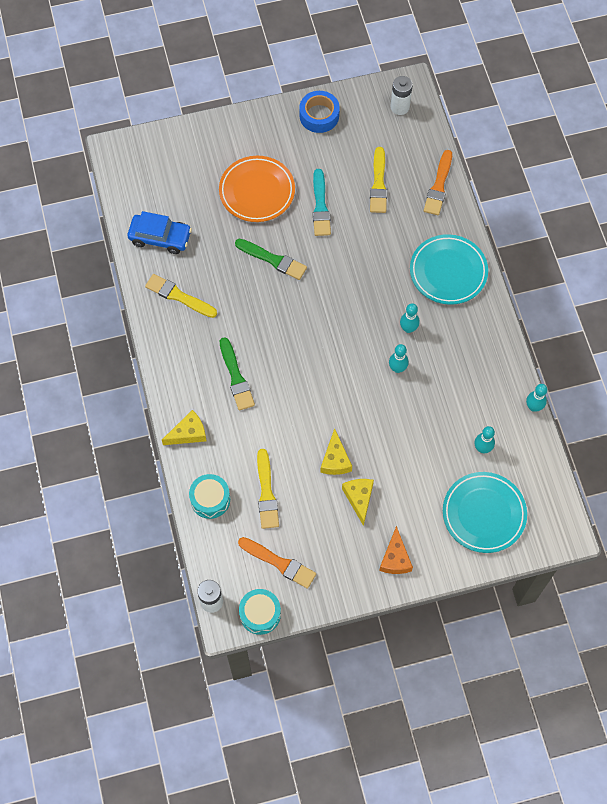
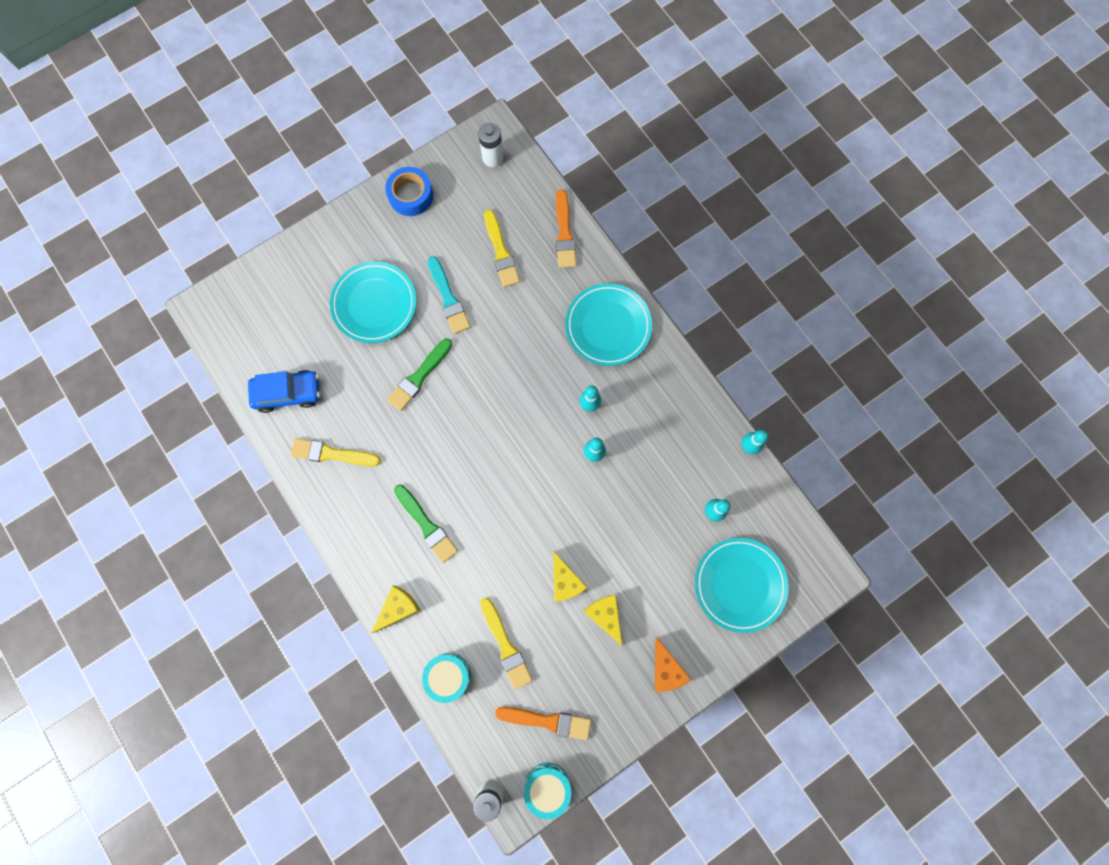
camera: 20 degrees left, 10 degrees up
orange plate [219,156,295,222] -> turquoise plate [330,261,417,343]
green brush [235,239,307,280] -> green brush turned 120 degrees clockwise [387,339,452,411]

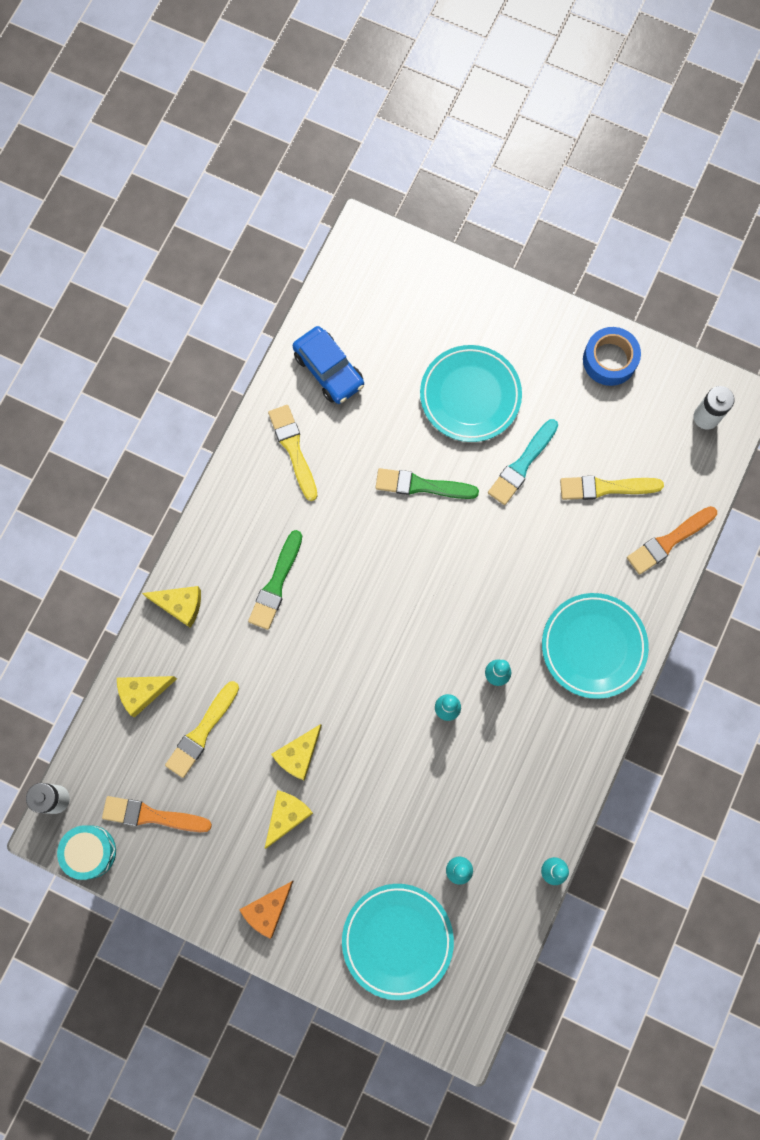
camera: 60 degrees right, 0 degrees up
turquoise drum [422,653,471,703] -> yellow cheese [117,676,177,718]
yellow brush [484,210,520,287] -> yellow brush turned 45 degrees clockwise [560,476,664,500]
orange brush [495,707,591,740] -> orange brush turned 120 degrees clockwise [102,796,212,832]

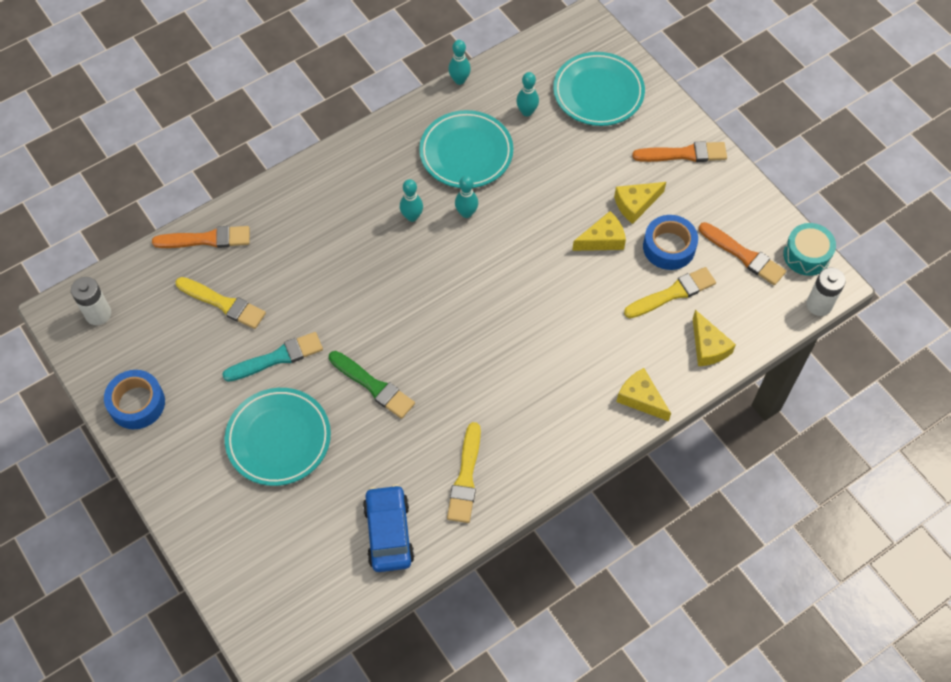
camera: 150 degrees left, 15 degrees down
yellow cheese [117,676,177,718] -> yellow cheese turned 60 degrees clockwise [693,310,736,366]
orange cheese [239,880,294,939] -> orange brush [632,141,727,162]
green brush [248,530,302,630] -> none
turquoise plate [542,593,649,699] -> turquoise plate moved to [419,110,513,188]
none -> blue tape [643,215,698,270]

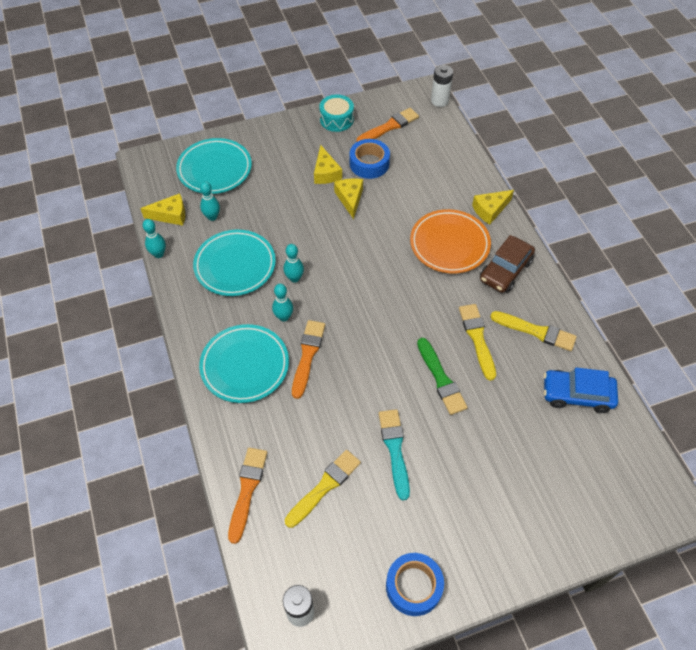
camera: 75 degrees left, 5 degrees down
turquoise plate [225,388,331,486] -> turquoise plate moved to [199,324,289,403]
green brush [329,351,415,419] -> green brush turned 105 degrees clockwise [417,338,468,415]
yellow brush [624,267,716,318] -> yellow brush moved to [459,304,496,381]
orange brush [632,141,727,162] -> orange brush moved to [292,320,325,399]
yellow cheese [693,310,736,366] -> yellow cheese moved to [140,193,185,226]
turquoise drum [783,223,836,276] -> turquoise drum moved to [319,95,354,132]
none -> orange plate [410,209,491,273]
none -> brown car [480,235,535,293]

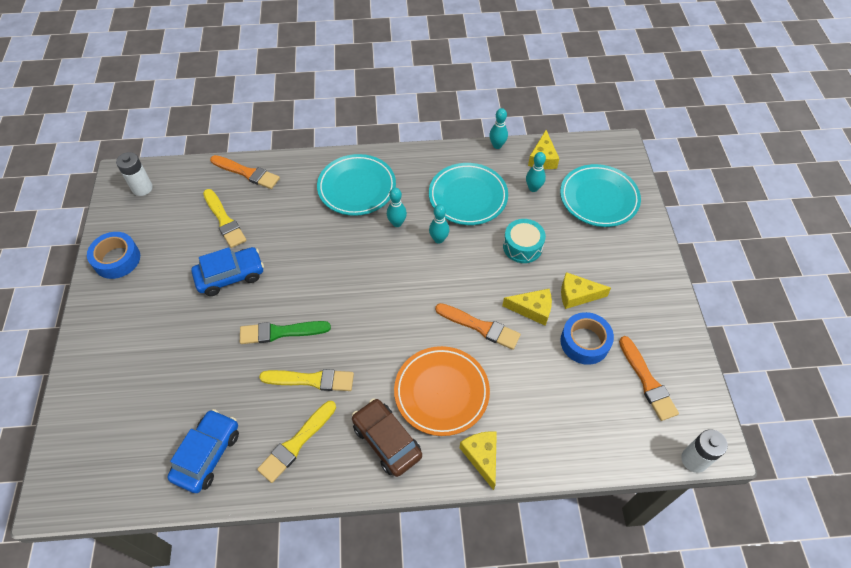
camera: 105 degrees right, 0 degrees up
orange brush [292,320,325,399] -> orange brush moved to [435,303,521,350]
turquoise drum [319,95,354,132] -> turquoise drum moved to [503,219,546,263]
turquoise brush [379,409,410,500] -> blue car [191,247,264,296]

